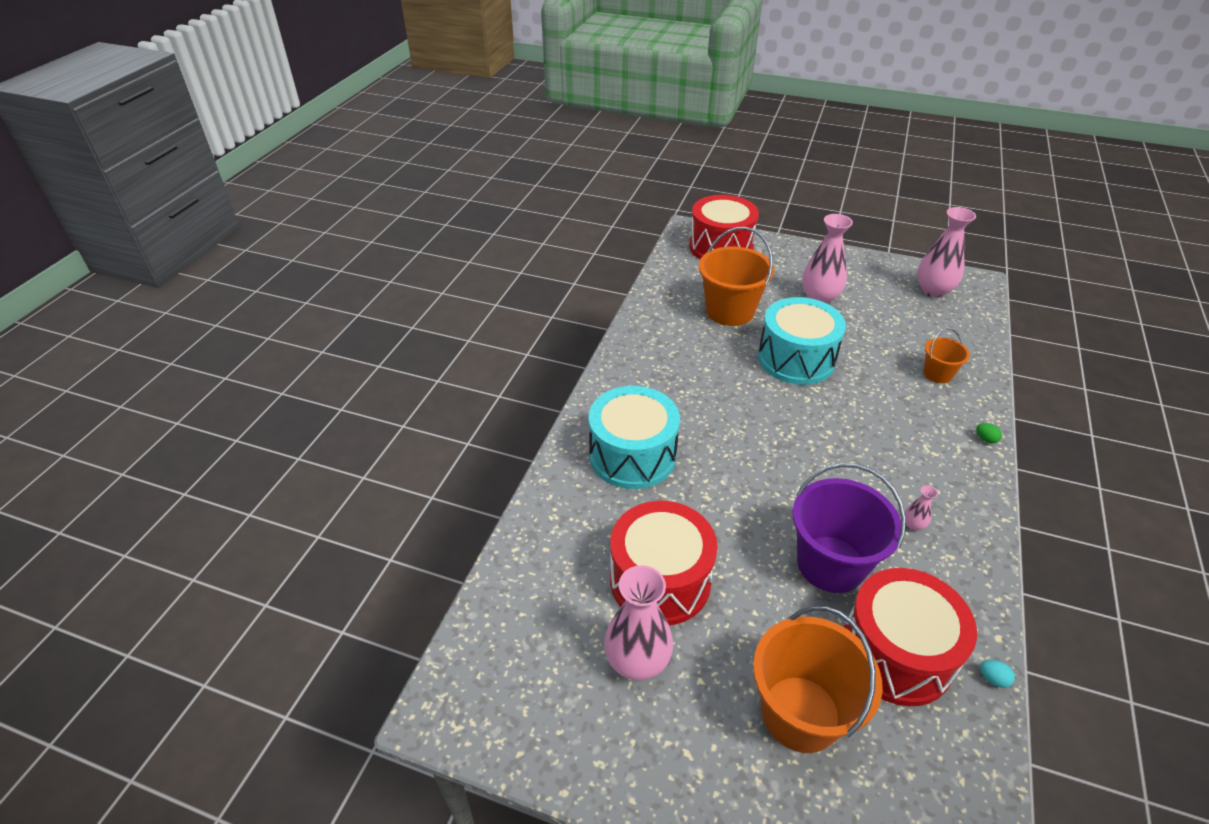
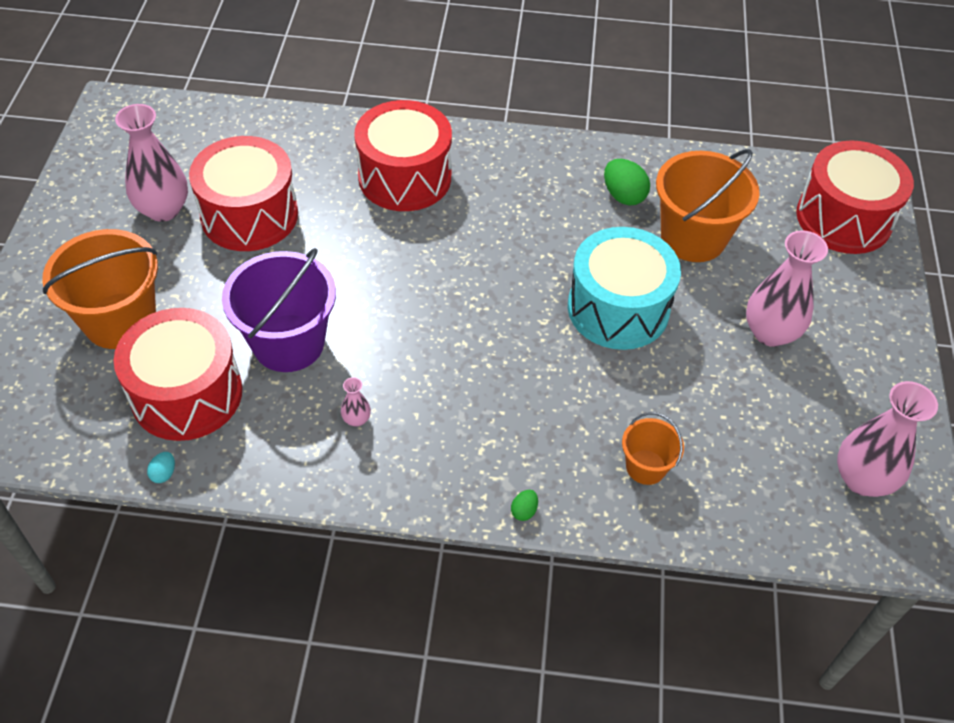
camera: 75 degrees right, 10 degrees up
turquoise drum [589,386,680,489] -> red drum [354,100,452,211]
none -> green egg [604,159,650,205]

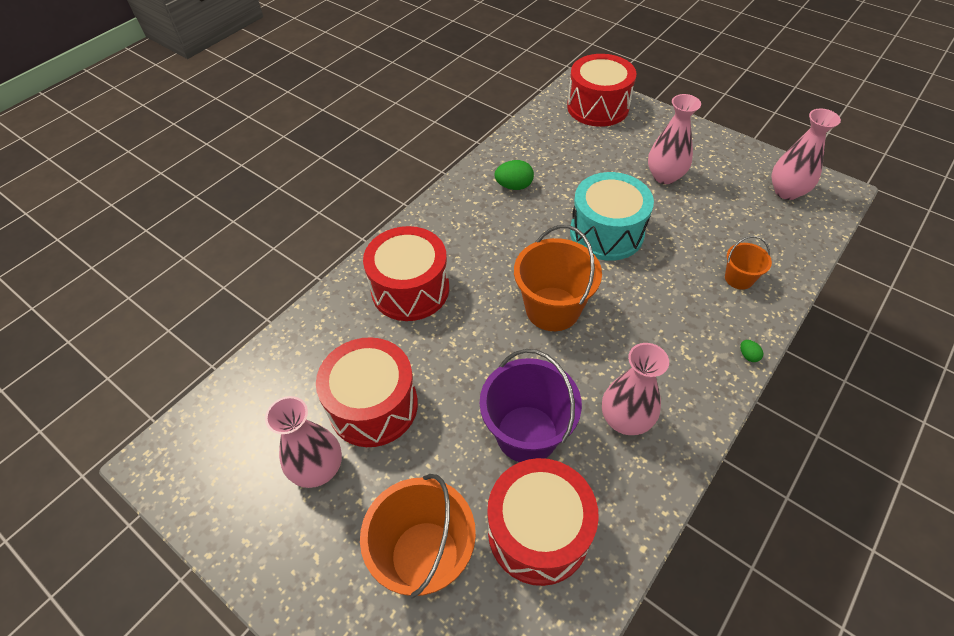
camera: 55 degrees left, 0 degrees up
turquoise egg [147,452,175,483] -> none
pink vase [341,377,371,427] -> pink vase [602,343,669,435], size x2.27
orange bucket [656,149,760,262] -> orange bucket moved to [514,225,602,331]

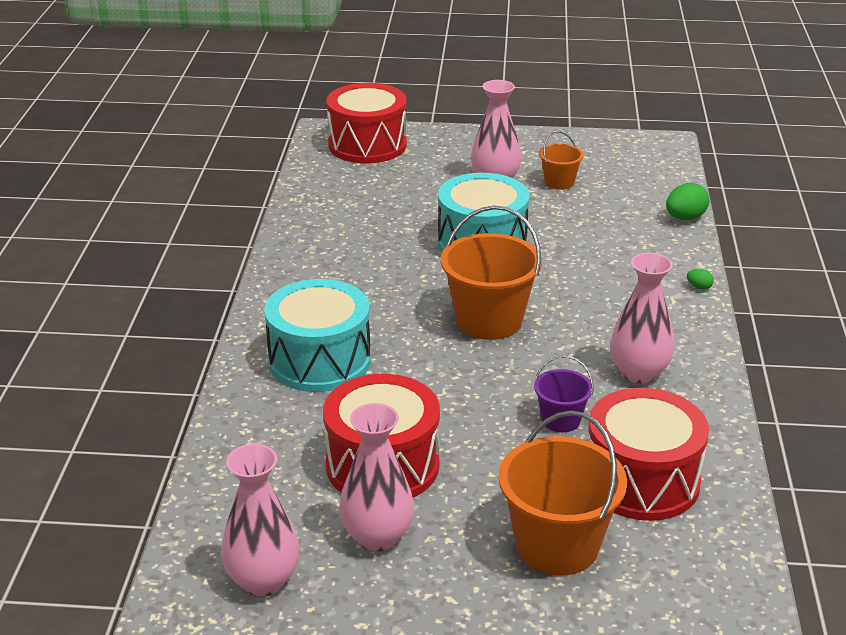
camera: 35 degrees left, 20 degrees down
red drum [363,226,449,321] -> turquoise drum [264,279,371,392]
purple bucket [480,349,582,462] -> purple bucket [534,356,594,432], size x0.53
green egg [495,160,534,190] -> green egg moved to [666,183,709,220]
orange bucket [725,236,772,290] -> orange bucket moved to [539,131,584,190]
pink vase [771,108,841,200] -> pink vase moved to [221,444,300,596]

